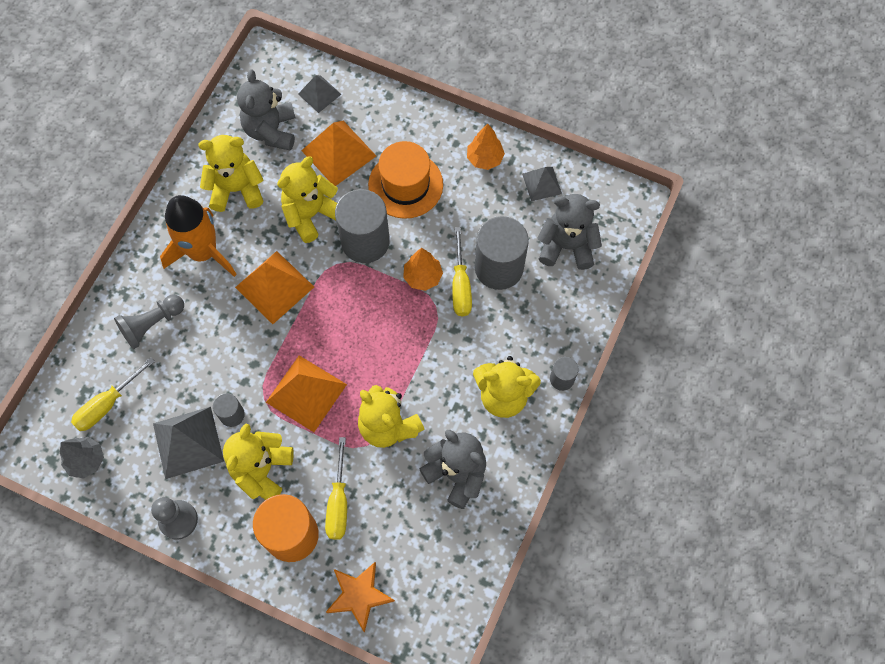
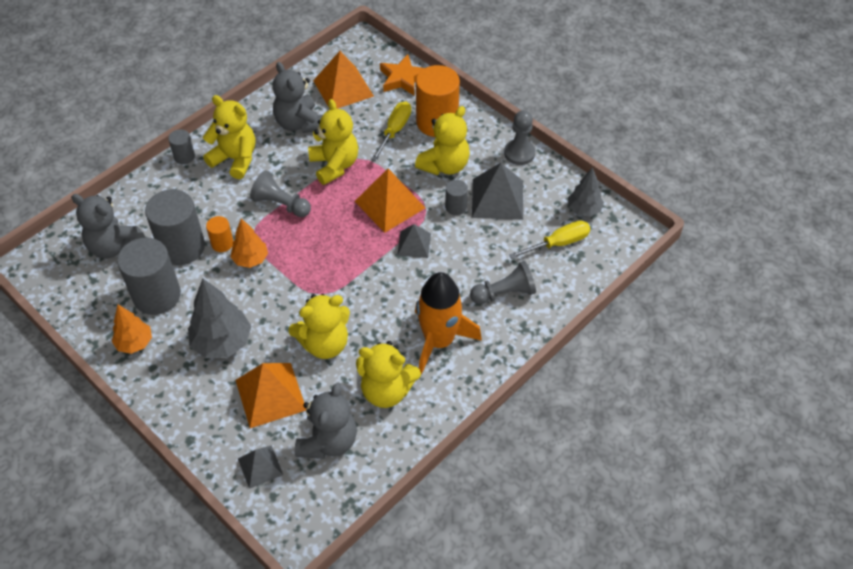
camera: 160 degrees left, 15 degrees down
orange pyramid [235,251,314,324] -> orange pyramid moved to [313,51,374,109]
grey cylinder [335,189,390,263] -> grey cylinder moved to [117,238,181,315]
orange hat [368,141,443,219] -> grey tree [188,279,251,358]
yellow screwdriver [452,227,472,316] -> orange cylinder [206,216,234,252]
grey pyramid [522,167,562,201] -> grey pyramid moved to [397,224,431,258]
none -> grey pawn [250,170,311,217]

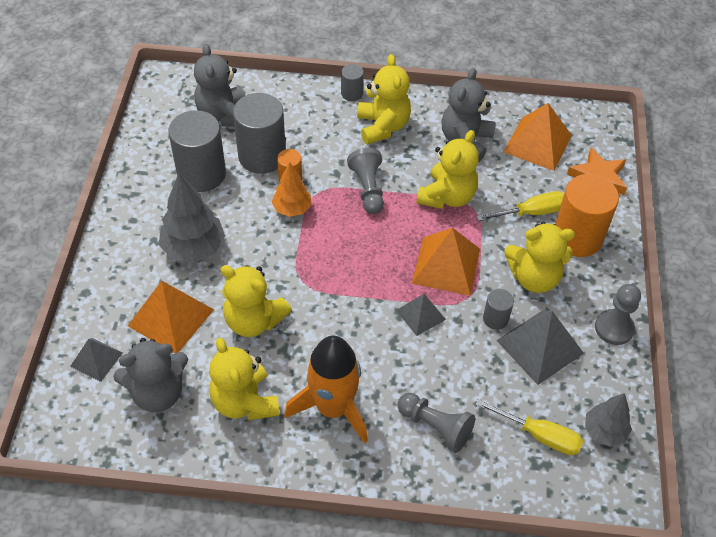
camera: 50 degrees right, 0 degrees up
orange tree [112,305,152,354] -> none

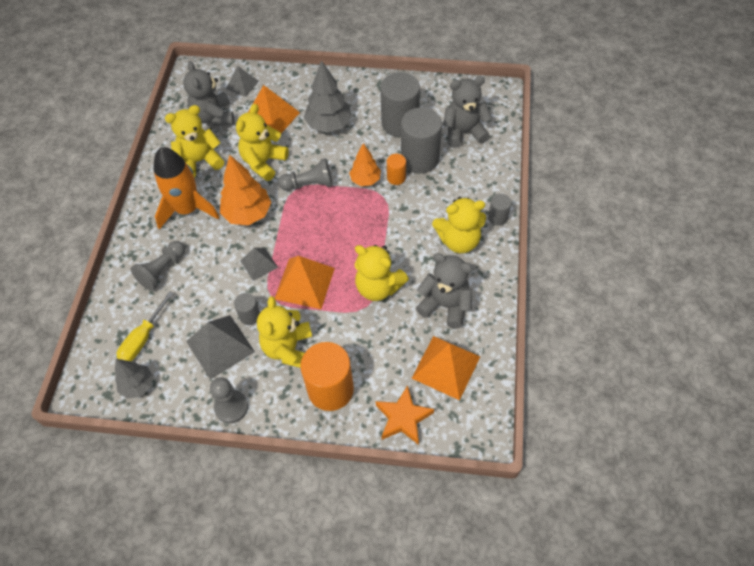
camera: 95 degrees right, 5 degrees up
grey pawn [347,148,384,214] -> grey pawn moved to [278,158,333,191]
yellow screwdriver [476,191,564,221] -> none
none -> orange tree [220,155,271,225]

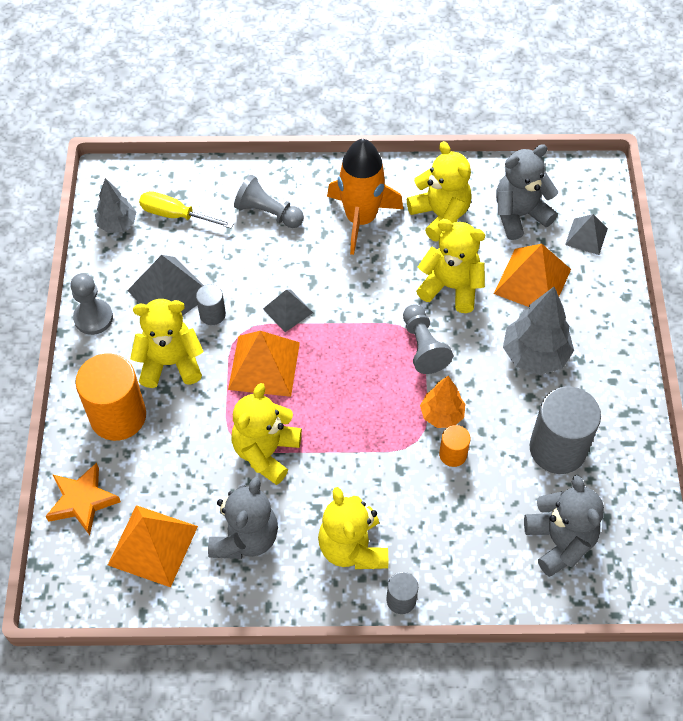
camera: 80 degrees right, 0 degrees up
orange tree [220,155,271,225] -> none
grey cylinder [401,107,442,173] -> none

